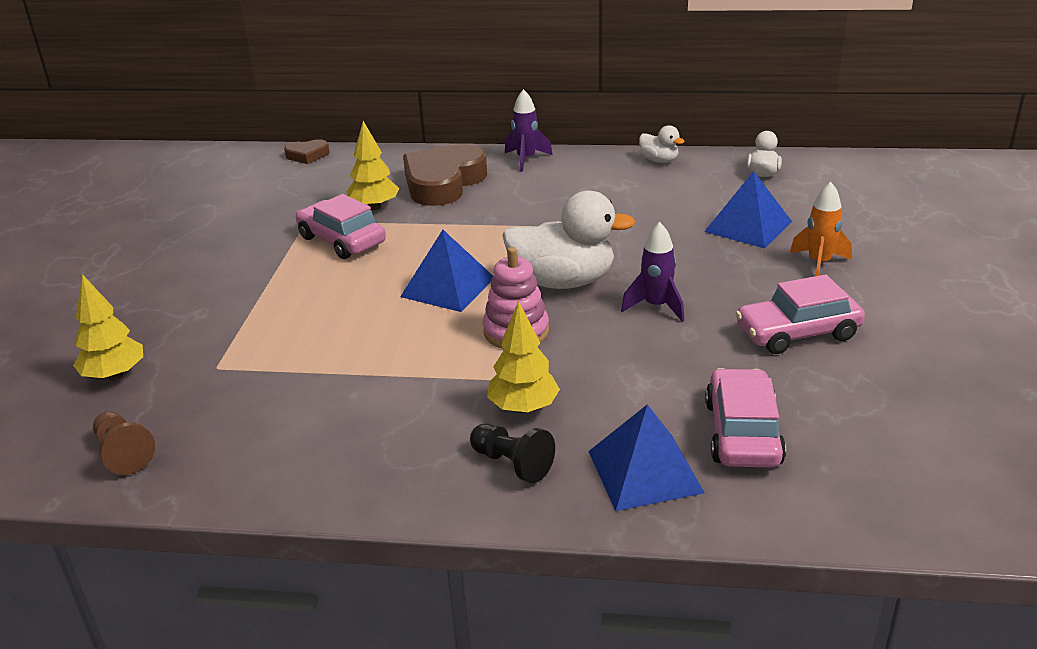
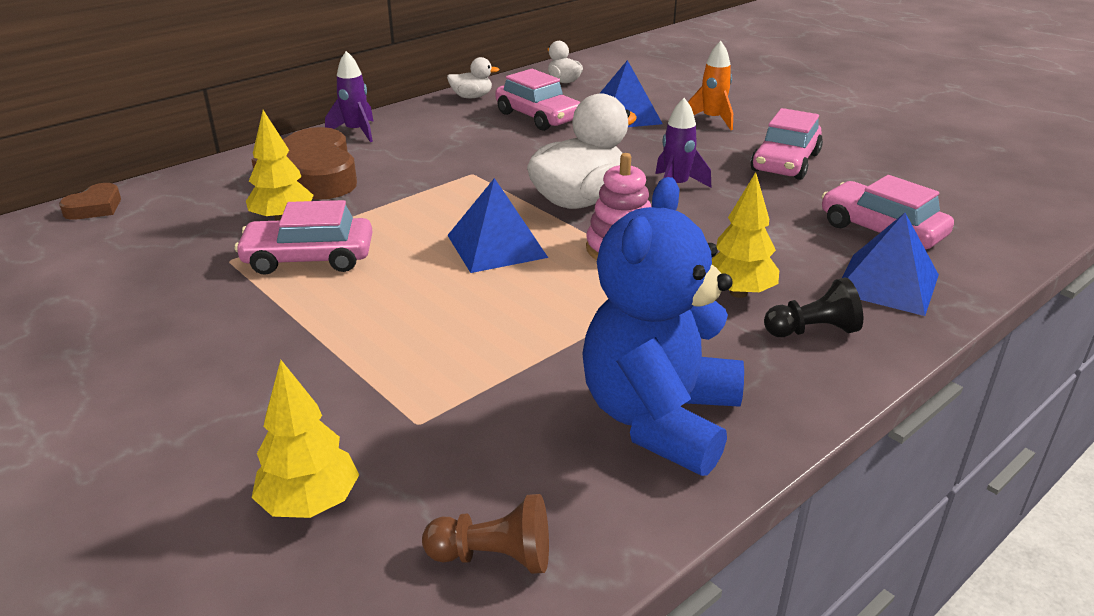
camera: 50 degrees left, 0 degrees up
none -> pink car [495,69,581,131]
none -> blue teddy bear [582,177,744,476]

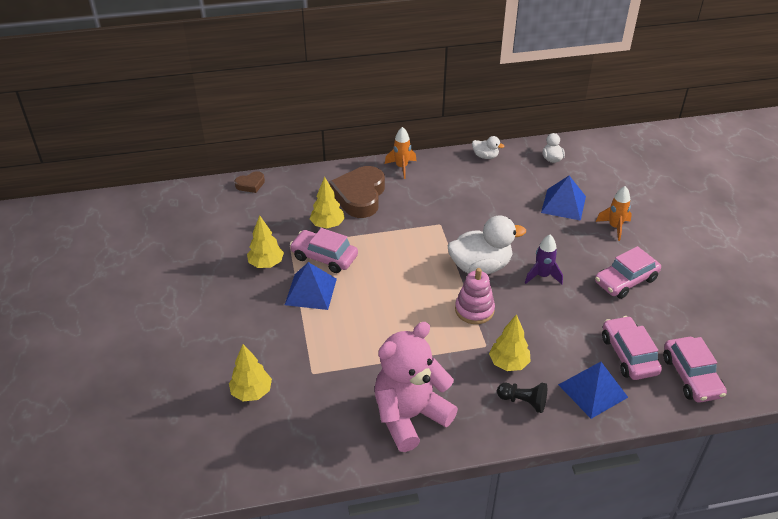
camera: 30 degrees right, 10 degrees up
purple rocket [325,51,374,142] -> orange rocket [385,127,417,179]
brown pawn [422,494,549,574] -> none
blue pyramid [447,178,548,273] -> blue pyramid moved to [285,262,337,310]
pink car [495,69,581,131] -> pink car moved to [663,337,727,403]
blue teddy bear [582,177,744,476] -> pink teddy bear [374,322,458,452]
none -> yellow tree [247,215,284,268]

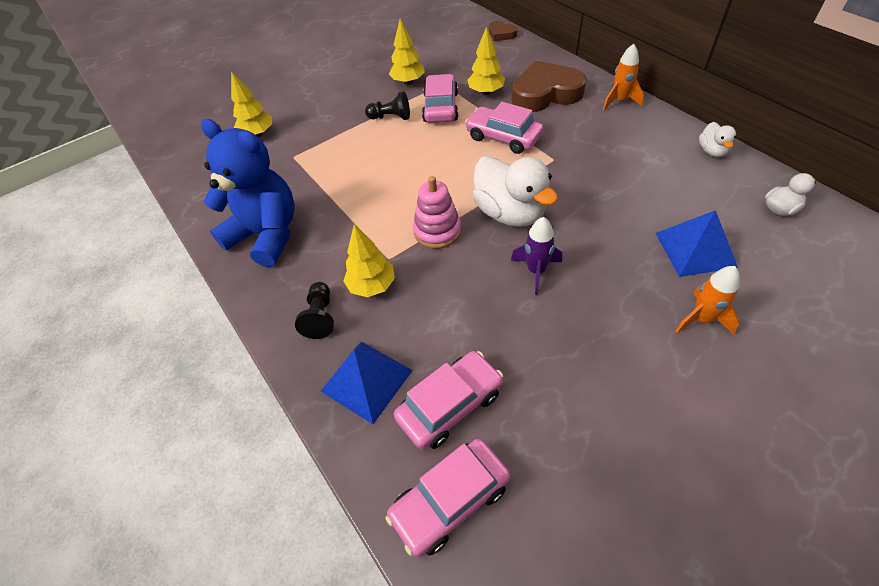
camera: 70 degrees right, 10 degrees up
blue pyramid [285,262,337,310] -> black pawn [365,91,410,120]
pink teddy bear [374,322,458,452] -> blue teddy bear [201,119,295,267]
pink car [595,246,661,299] -> pink car moved to [465,102,543,154]

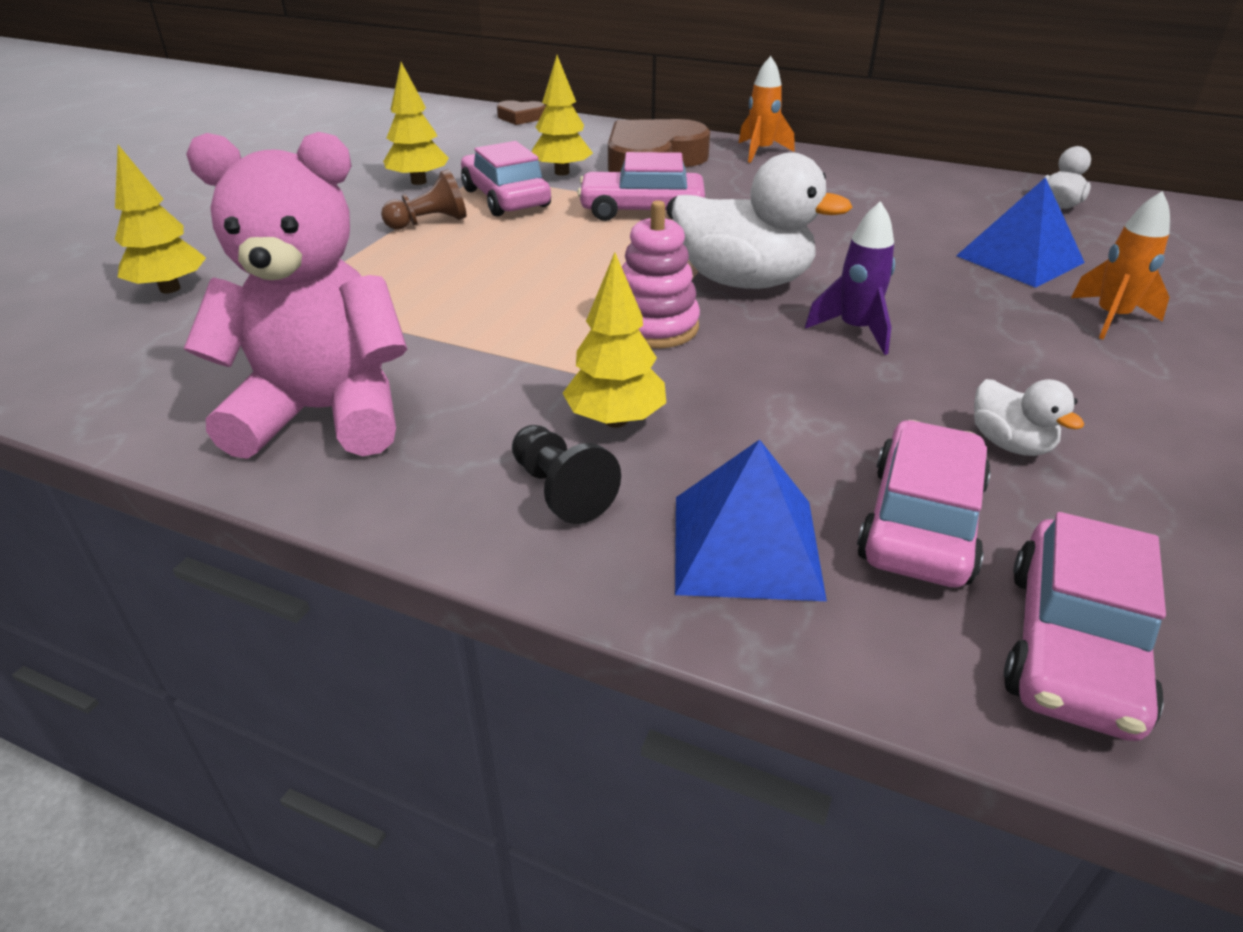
camera: 35 degrees left, 15 degrees down
blue teddy bear [201,119,295,267] -> pink teddy bear [184,132,407,459]
black pawn [365,91,410,120] -> brown pawn [381,169,467,230]
white duck [699,122,736,157] -> white duck moved to [974,379,1084,456]

